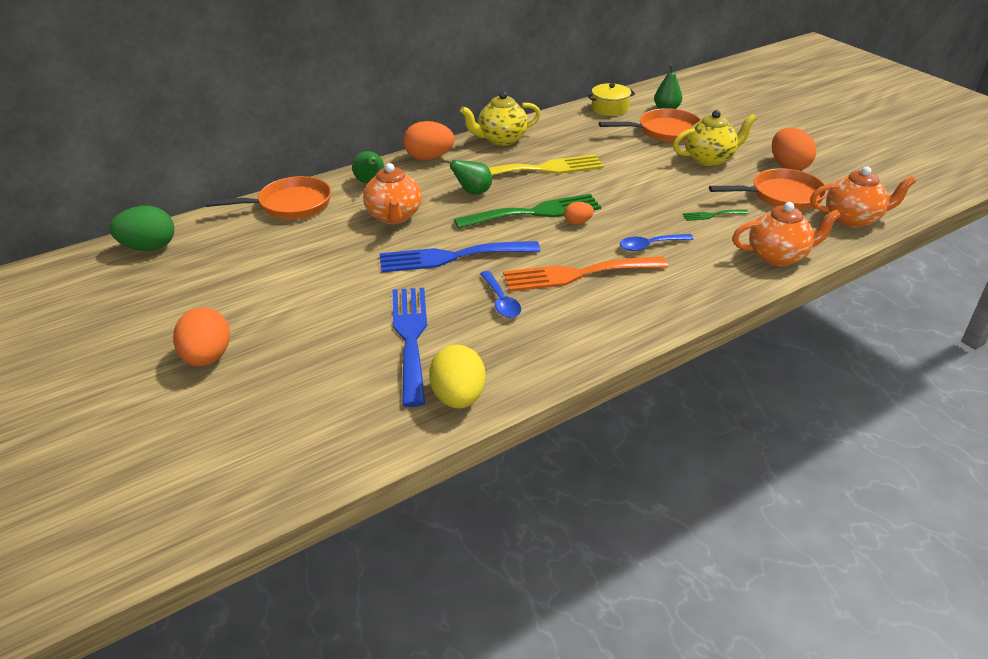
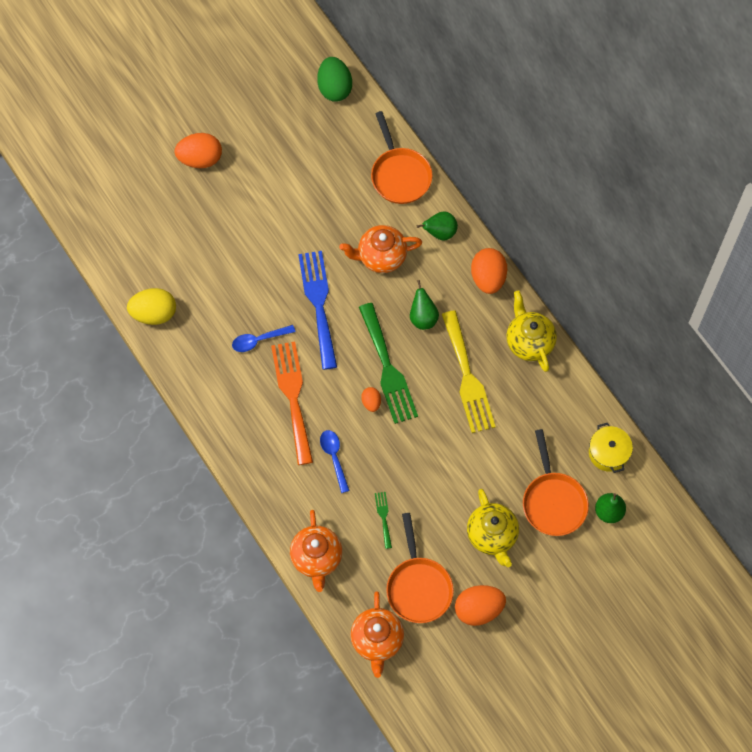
camera: 90 degrees right, 30 degrees up
blue fork [393,288,427,407] -> none

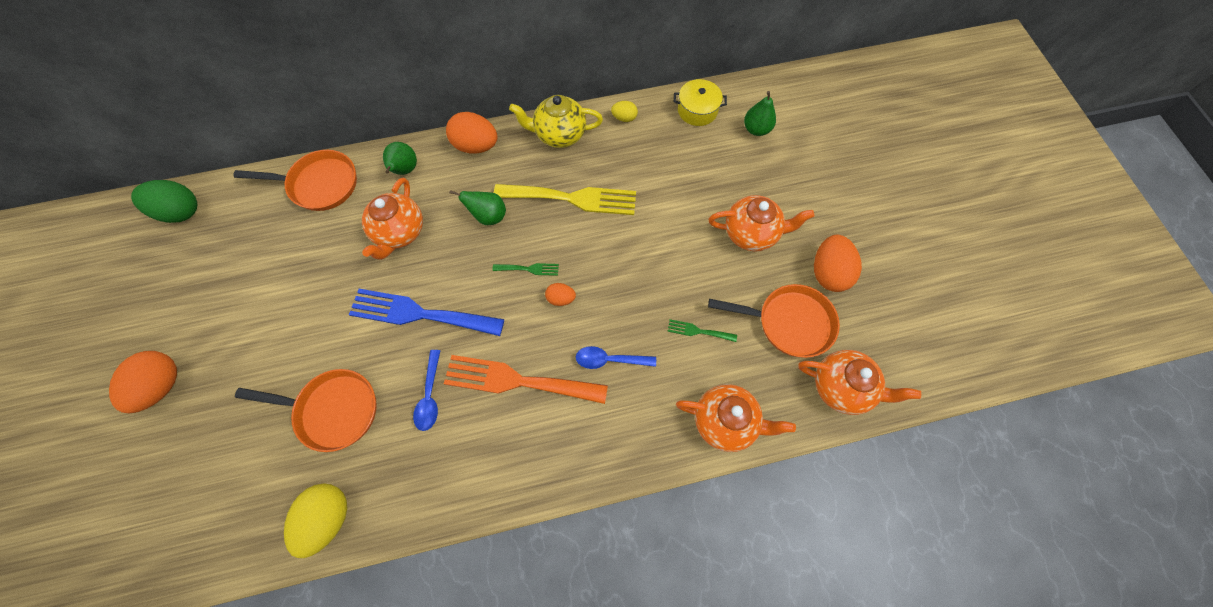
camera: 70 degrees left, 0 degrees up
green fork [359,303,418,424] -> green fork [493,263,559,276], size x0.44
yellow teapot [467,489,519,567] -> orange teapot [709,195,814,252]
orange pan [523,429,589,536] -> orange pan moved to [235,369,377,452]
none -> yellow egg [611,101,638,122]

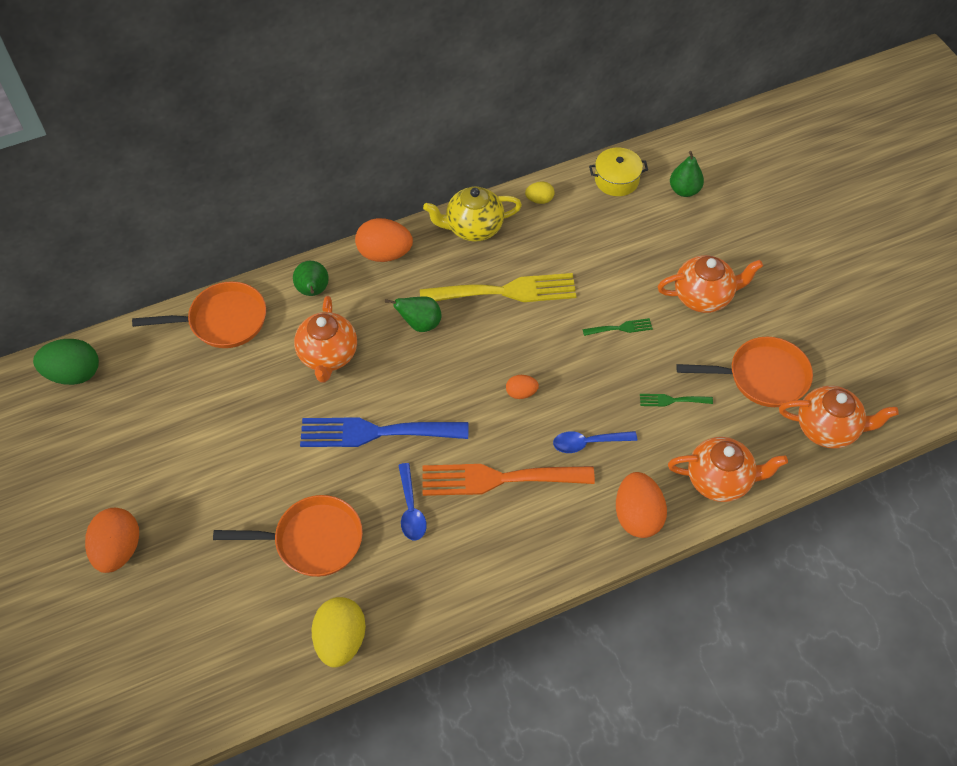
camera: 10 degrees left, 10 degrees down
green fork [493,263,559,276] -> green fork moved to [583,318,653,336]
orange egg [814,235,862,292] -> orange egg moved to [616,472,667,538]

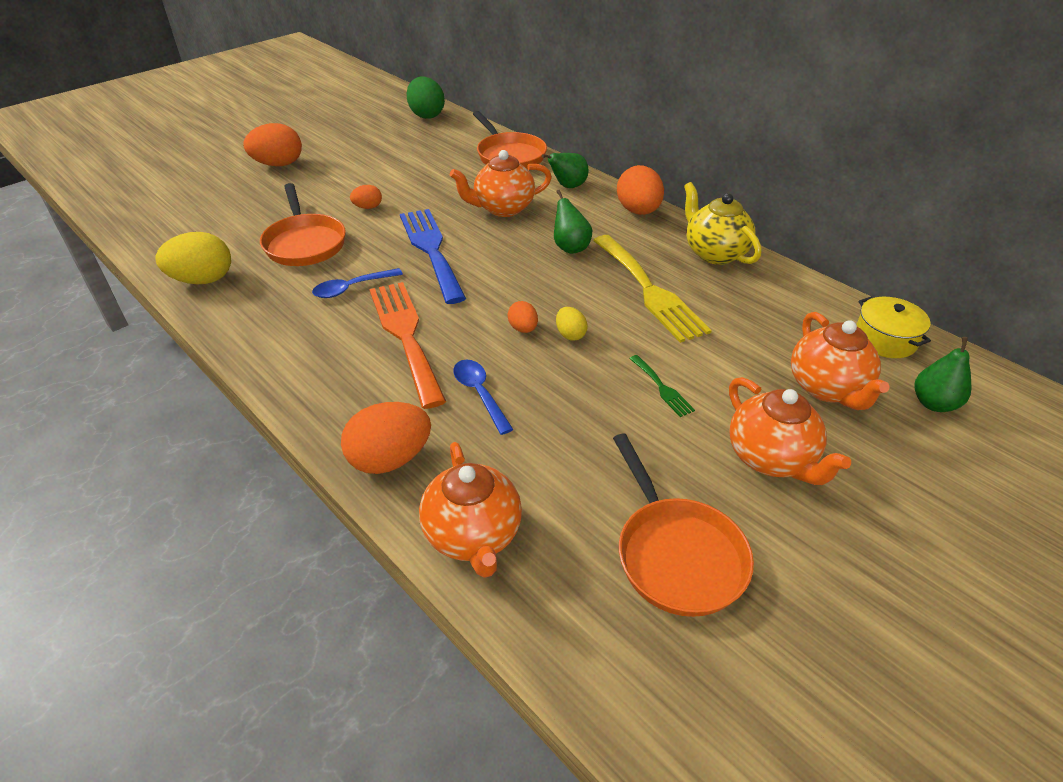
camera: 70 degrees right, 15 degrees down
yellow egg [525,182,554,204] -> yellow egg moved to [556,307,587,341]
green fork [640,394,713,406] -> none
orange teapot [779,386,899,449] -> orange teapot moved to [791,312,890,410]
none -> orange egg [350,185,382,209]

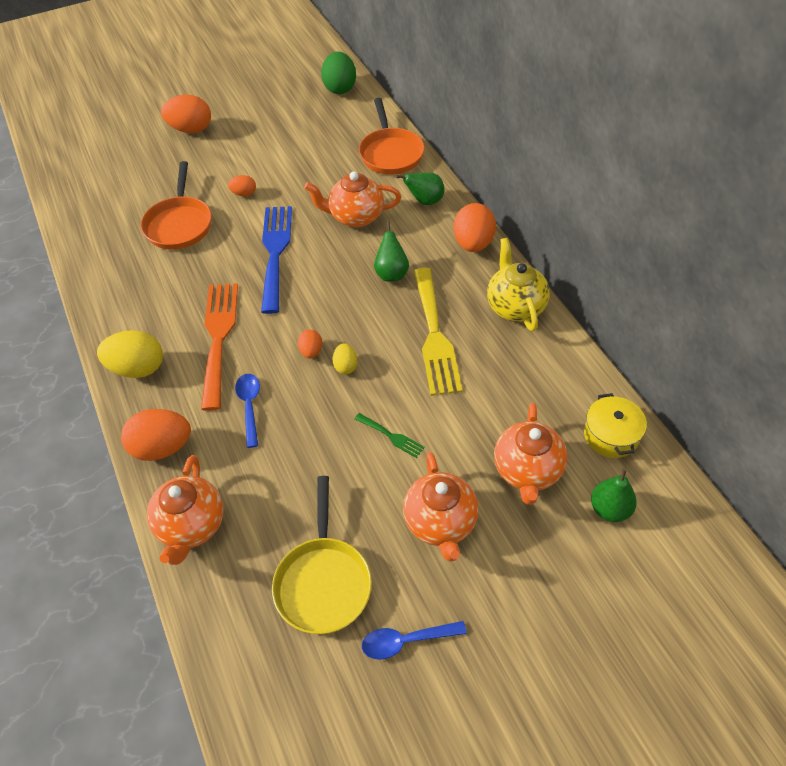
camera: 20 degrees right, 10 degrees up
yellow egg [155,232,231,284] -> yellow egg moved to [97,330,163,378]
blue spoon [312,268,403,298] -> blue spoon moved to [362,621,467,660]
orange pan [613,434,754,617] -> yellow pan [272,476,372,634]
green fork [629,355,695,417] -> green fork turned 45 degrees counterclockwise [355,413,425,458]

